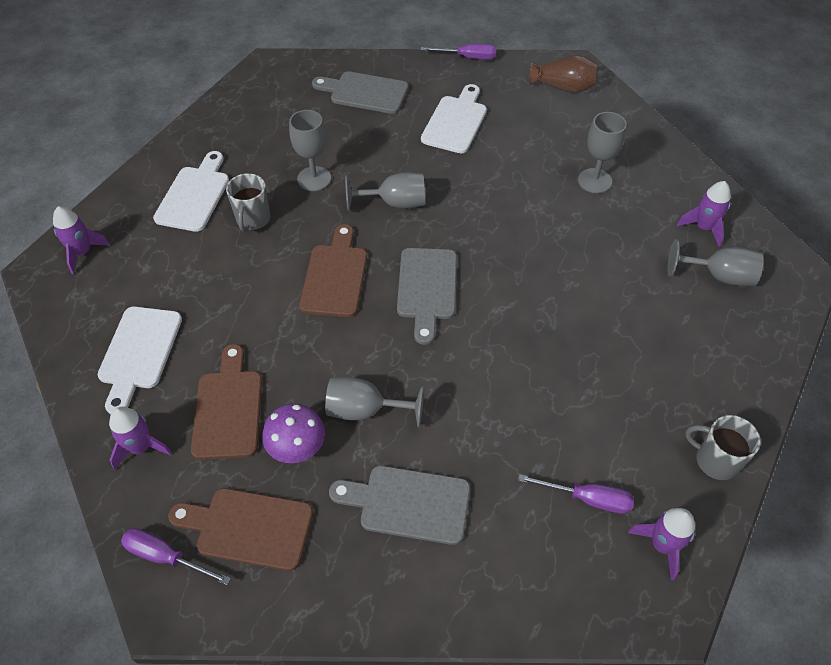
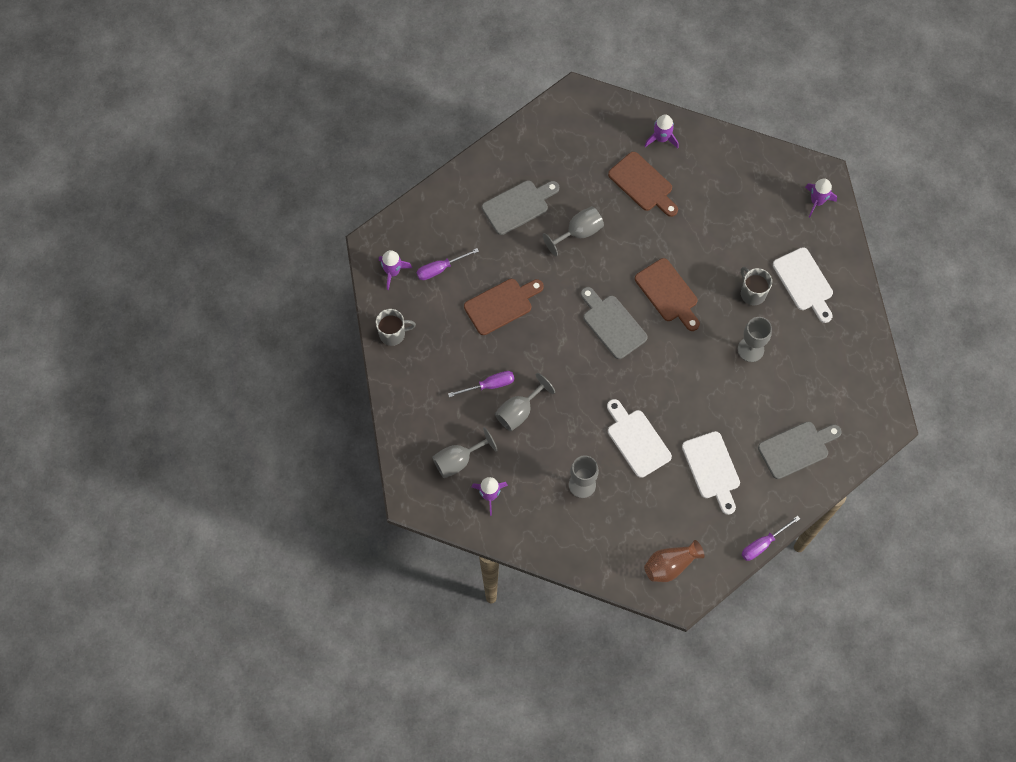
camera: 140 degrees right, 15 degrees up
white cutting board [97,307,182,414] -> white cutting board moved to [607,399,672,478]
purple screwdriver [121,528,231,585] -> purple screwdriver moved to [448,371,515,397]
brown cutting board [168,488,313,571] -> brown cutting board moved to [464,279,544,335]
purple mushroom [262,404,325,463] -> none
grey goblet [345,172,425,211] -> grey goblet moved to [495,373,555,431]

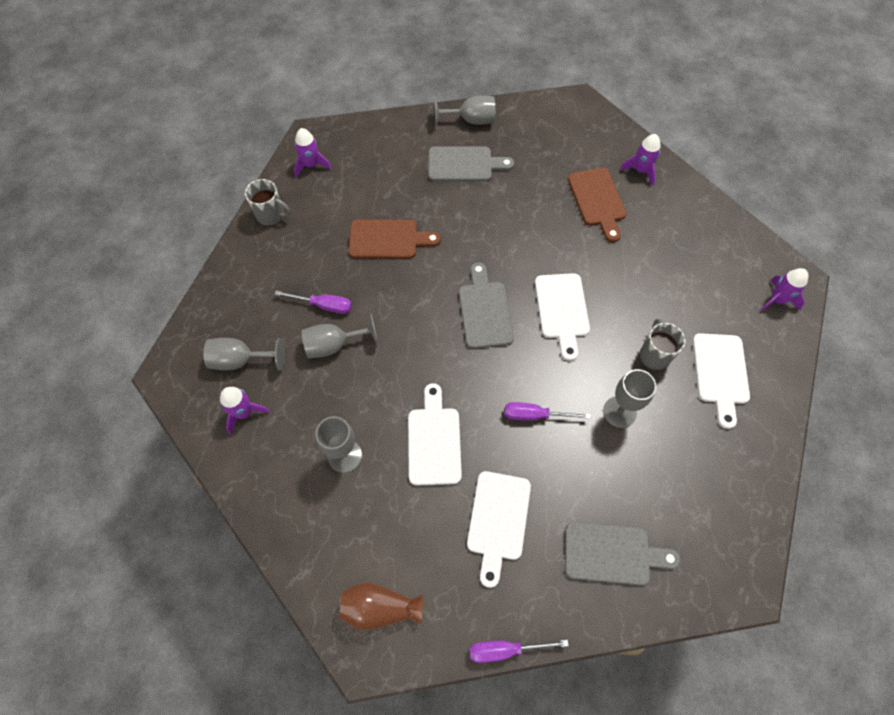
camera: 30 degrees right, 5 degrees down
purple screwdriver [416,248,479,280] -> purple screwdriver moved to [505,402,590,421]
grey goblet [543,206,604,256] -> grey goblet moved to [434,96,495,127]
brown cutting board [635,258,700,331] -> white cutting board [535,273,590,361]

